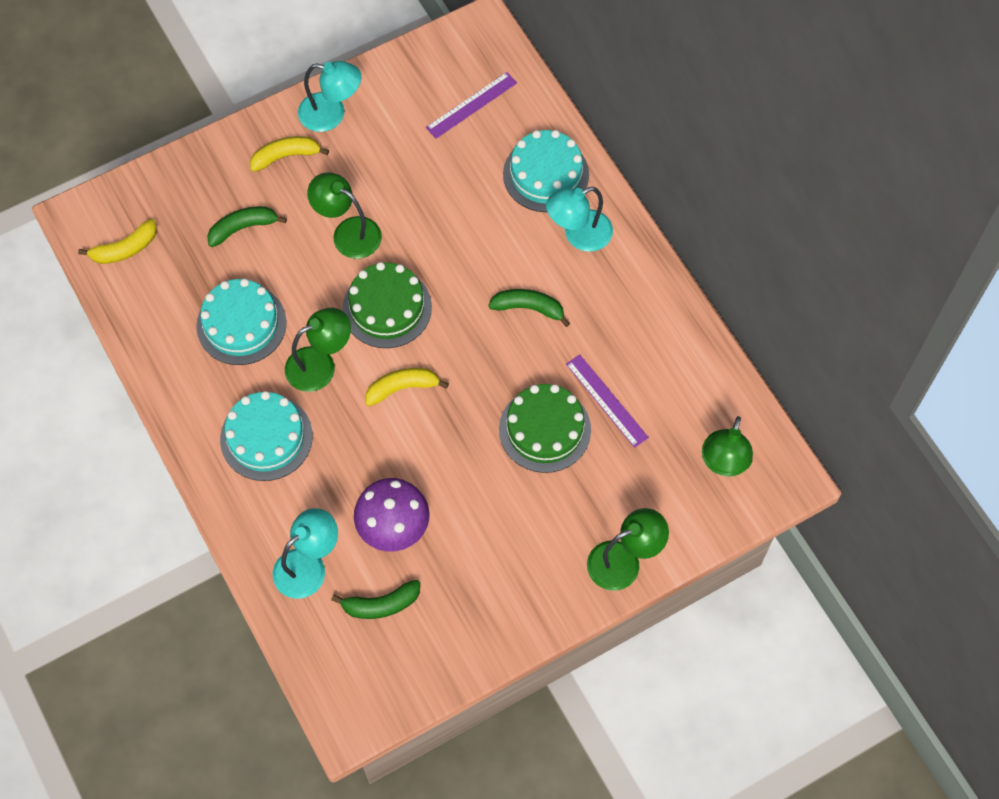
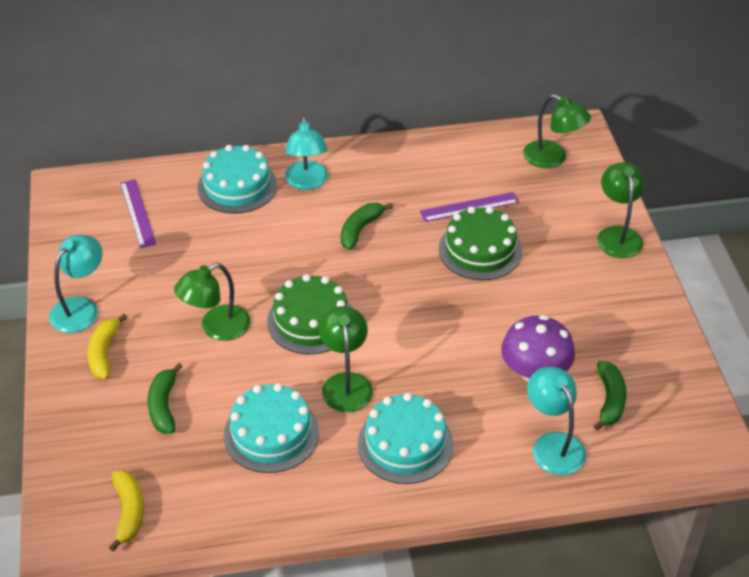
camera: 70 degrees left, 20 degrees down
yellow banana [365,368,449,406] -> none

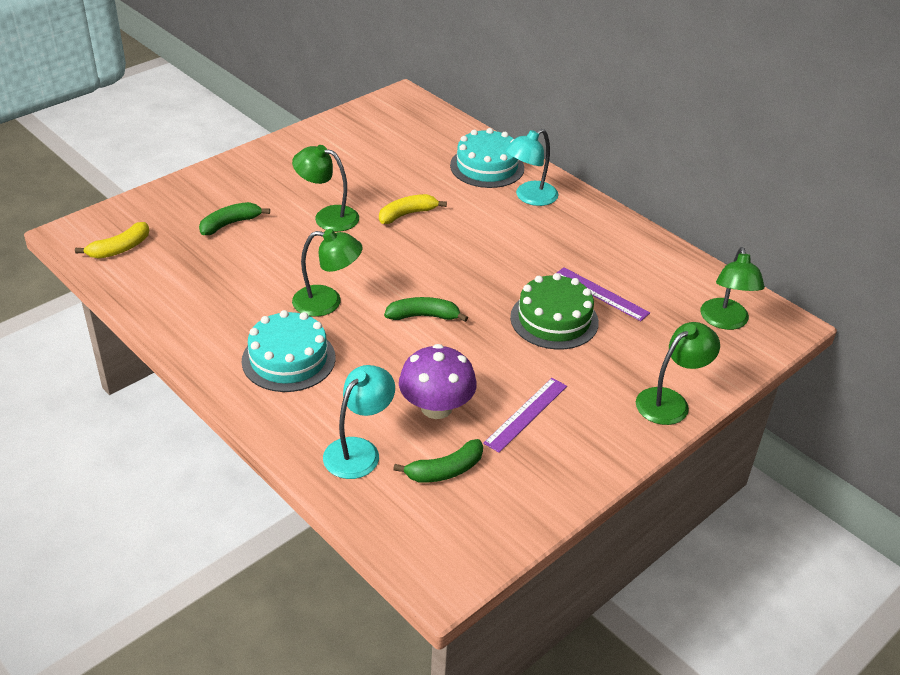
camera: 55 degrees right, 5 degrees down
turquoise lamp [49,235,103,333] -> none
yellow banana [87,314,128,379] -> yellow banana moved to [379,194,447,224]
purple ruler [120,179,156,248] -> purple ruler moved to [483,378,567,453]
turquoise cake [224,383,319,473] -> none
green cake [267,274,351,354] -> none
green lamp [319,306,373,412] -> green lamp turned 45 degrees clockwise [292,229,363,317]
green banana [341,203,393,250] -> green banana moved to [384,297,468,322]

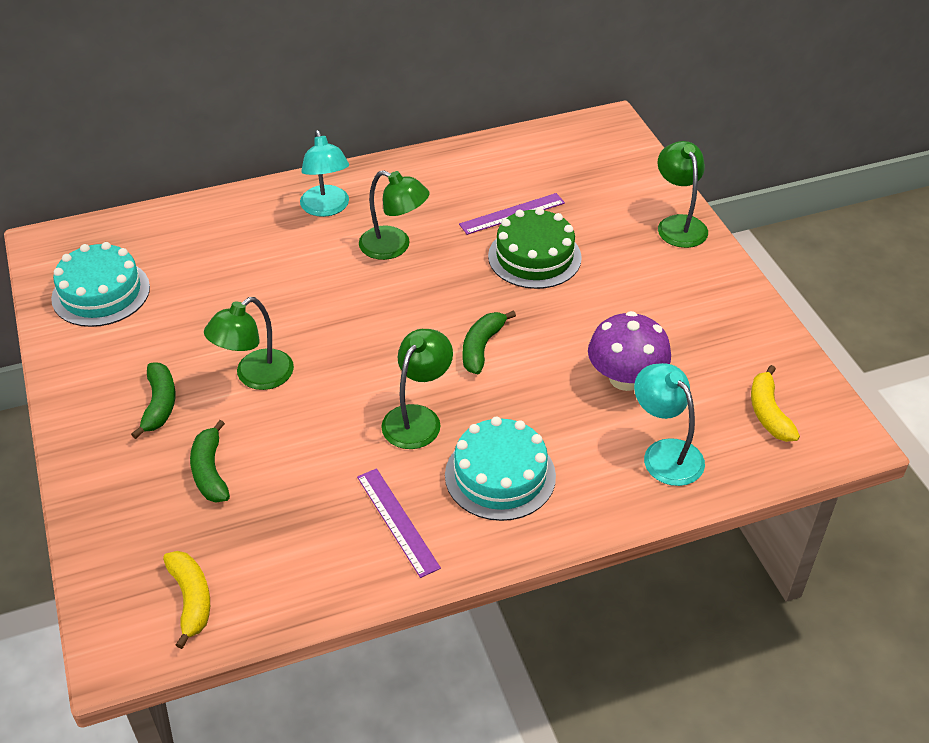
camera: 65 degrees left, 5 degrees up
yellow banana [379,194,447,224] -> yellow banana moved to [751,365,800,442]
green banana [393,439,483,483] -> green banana moved to [131,362,175,439]
turquoise cake [450,128,524,188] -> turquoise cake moved to [51,242,150,327]
purple ruler [483,378,567,453] -> purple ruler moved to [357,468,441,578]
green lamp [700,247,765,330] -> green lamp moved to [359,170,429,260]

